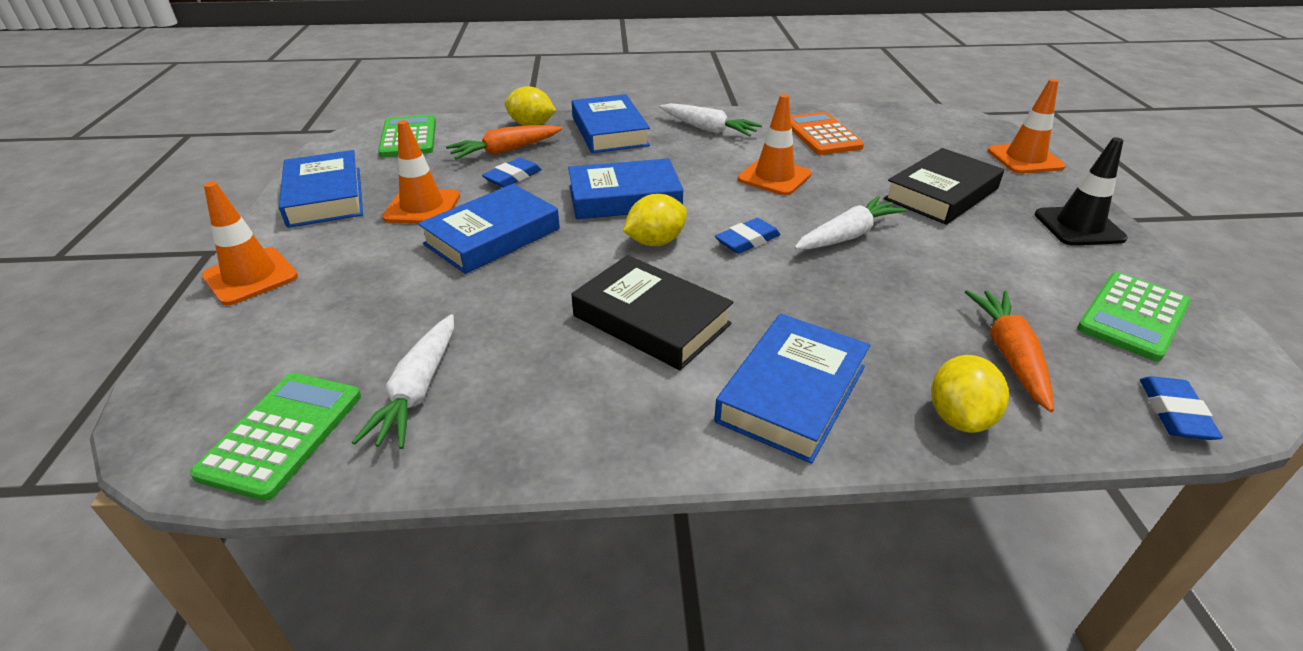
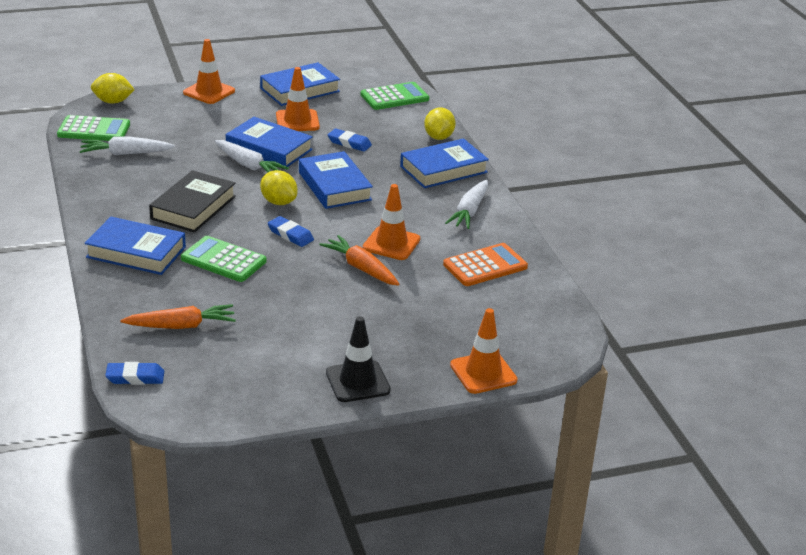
camera: 75 degrees right, 5 degrees down
orange carrot [446,125,562,159] -> orange carrot moved to [319,235,400,286]
white carrot [794,196,906,250] -> white carrot moved to [215,140,289,172]
black book [884,148,1004,225] -> none
yellow lemon [931,355,1009,433] -> yellow lemon moved to [91,73,135,104]
green calculator [1077,272,1191,362] -> green calculator moved to [181,236,266,282]

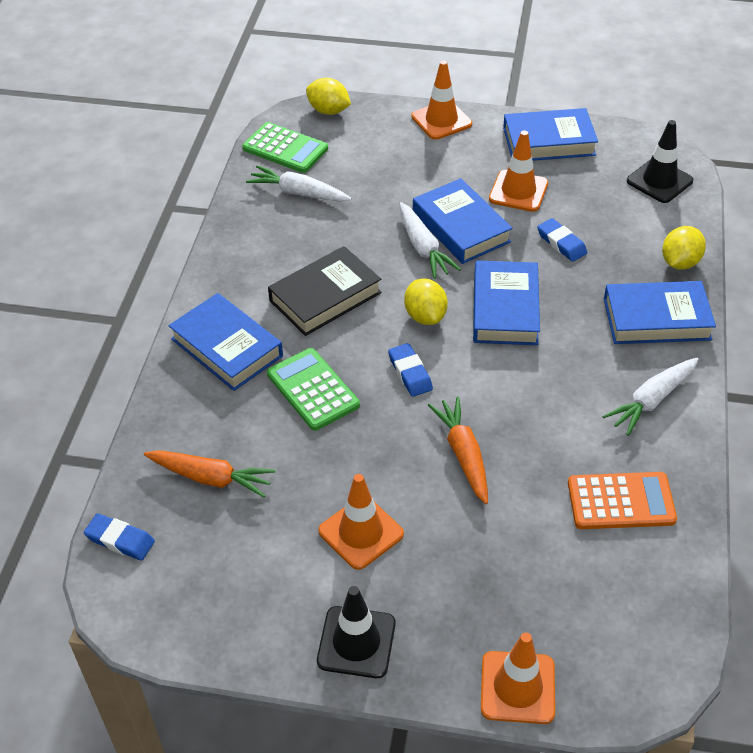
camera: 30 degrees right, 15 degrees up
green calculator [361,82,429,110] -> black traffic cone [627,120,693,203]
orange traffic cone [363,184,421,260] -> orange traffic cone moved to [318,474,404,570]

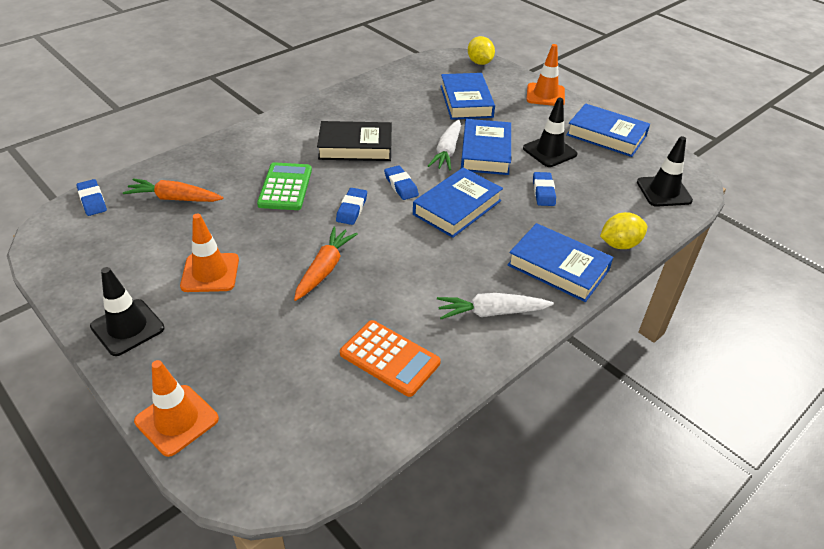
camera: 35 degrees right, 5 degrees down
orange carrot [144,450,276,498] -> orange carrot turned 135 degrees clockwise [123,178,224,202]
blue book [168,293,283,391] -> blue book moved to [441,73,495,120]
green calculator [242,122,328,173] -> none
white carrot [246,165,352,202] -> none
yellow lemon [404,278,448,325] -> blue eraser [384,165,419,200]
orange traffic cone [489,130,548,212] -> black traffic cone [523,98,578,167]

